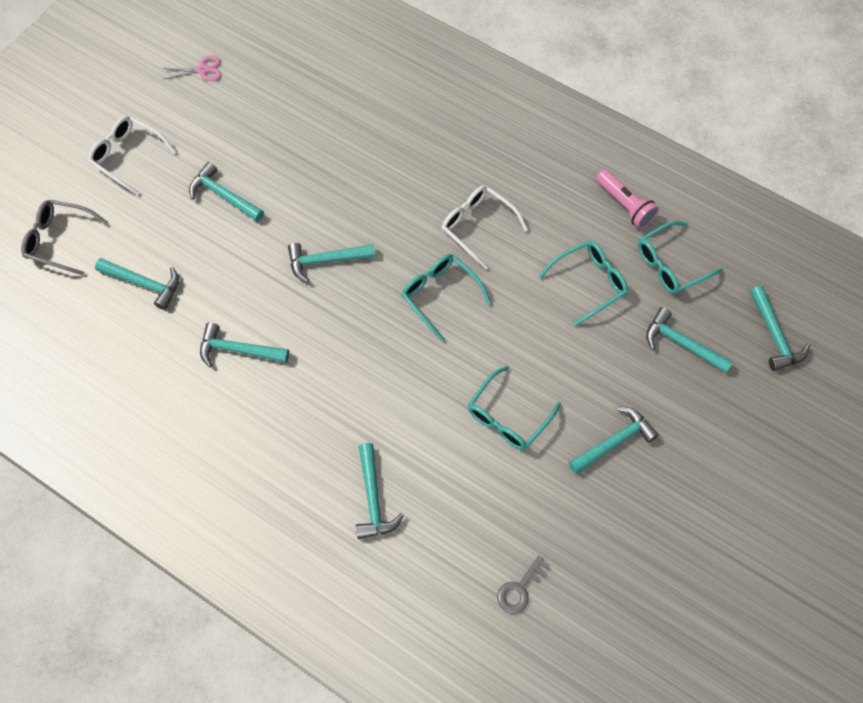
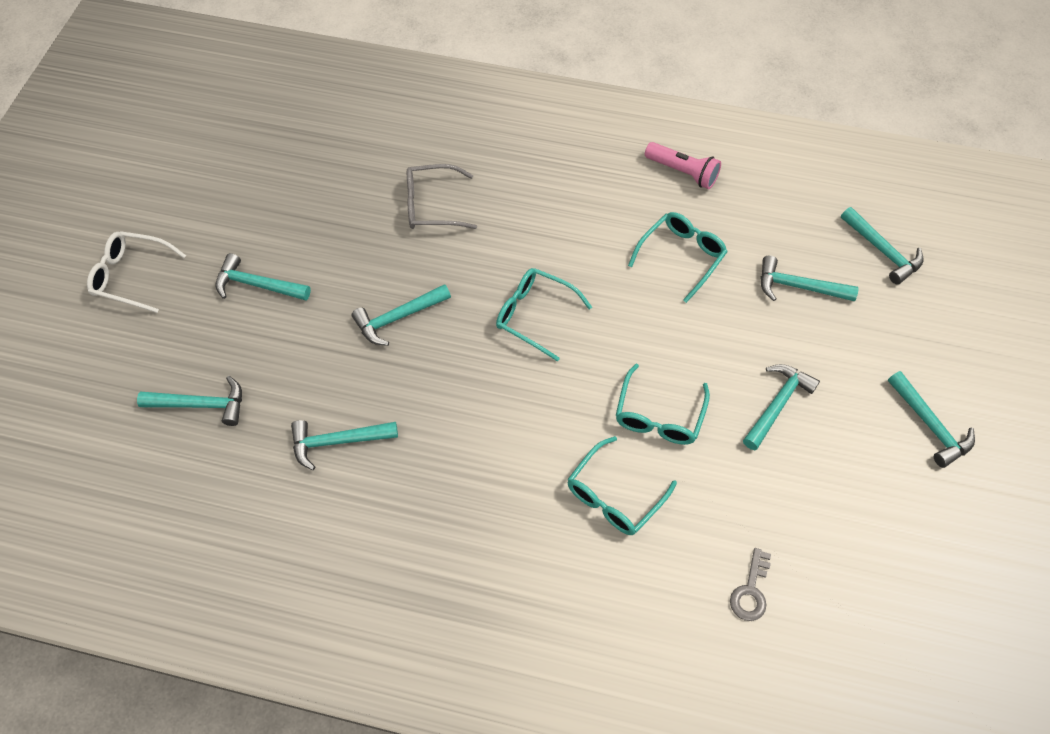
camera: 20 degrees left, 5 degrees down
grey glasses [21,200,108,276] -> grey glasses moved to [407,164,477,229]
pink scissors [162,56,221,81] -> none
turquoise hammer [356,443,404,539] -> turquoise hammer moved to [888,371,975,468]
white glasses [442,186,528,269] -> none
turquoise glasses [638,221,723,294] -> turquoise glasses moved to [567,436,677,535]

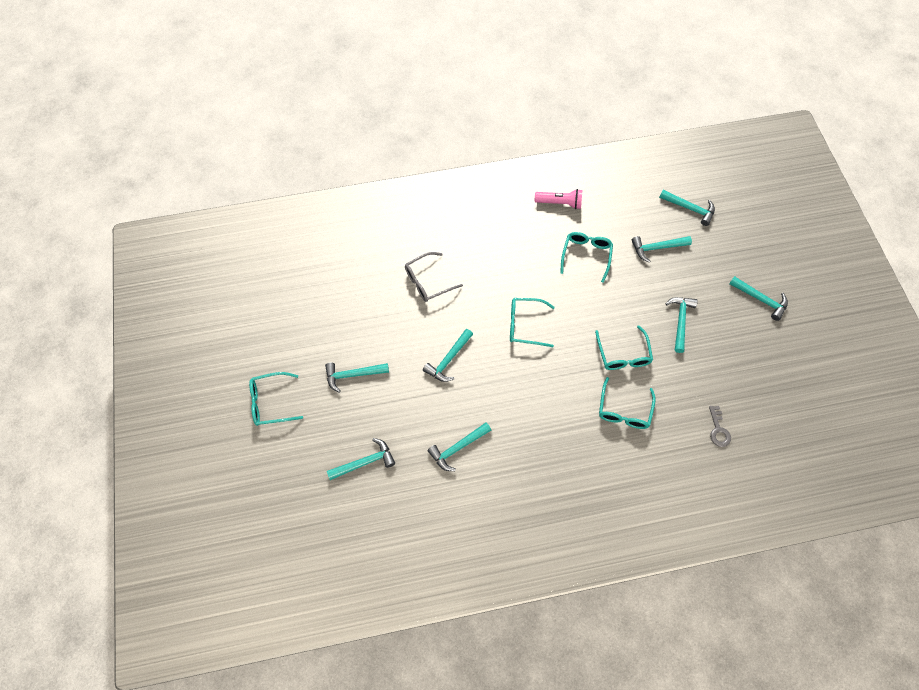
camera: 25 degrees left, 5 degrees up
white glasses [87,231,186,313] -> turquoise glasses [249,372,303,426]

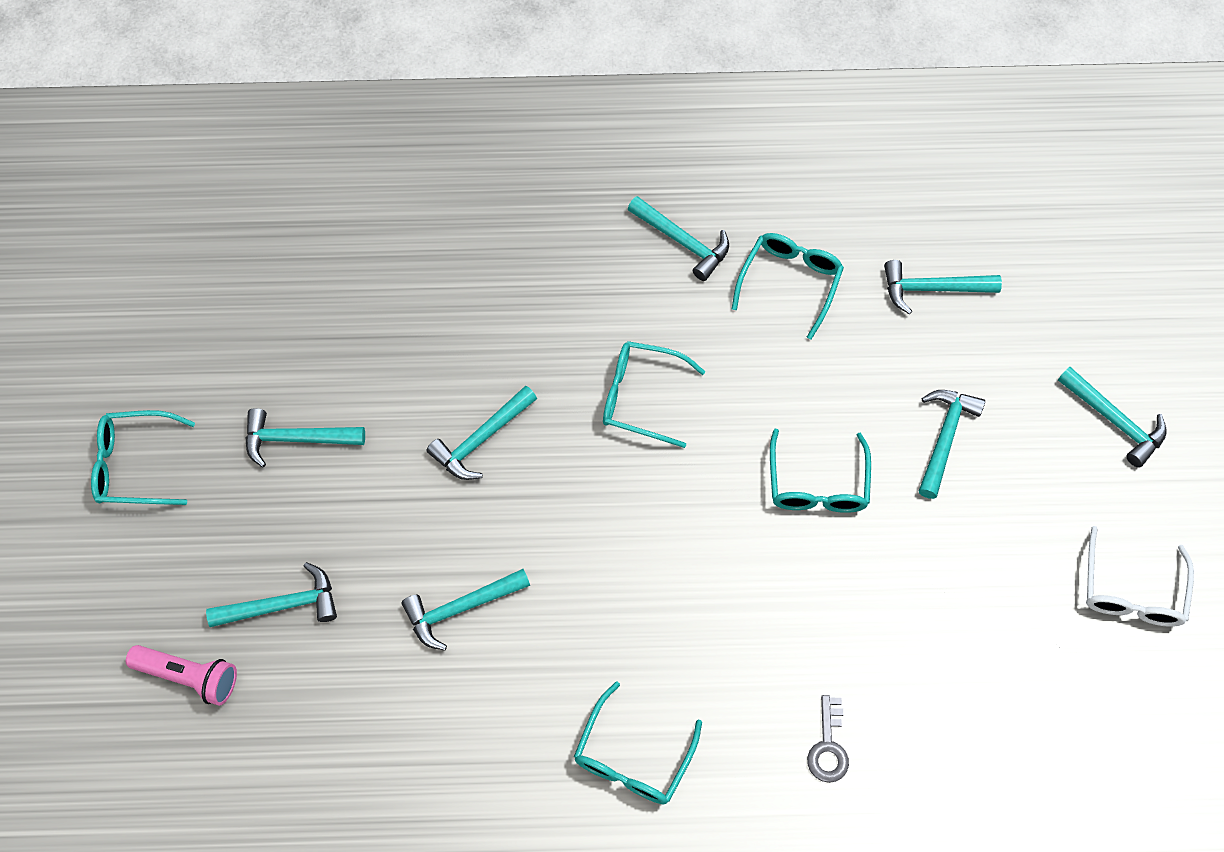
camera: 10 degrees right, 0 degrees up
grey glasses [405,252,463,302] -> none
pink flashlight [535,189,582,209] -> pink flashlight moved to [126,645,237,706]
turquoise glasses [599,377,656,429] -> turquoise glasses moved to [574,681,702,805]
turquoise hammer [659,190,715,226] -> turquoise hammer moved to [628,196,729,281]
grey key [709,406,731,447] -> grey key moved to [807,695,849,783]
none -> white glasses [1086,526,1194,627]

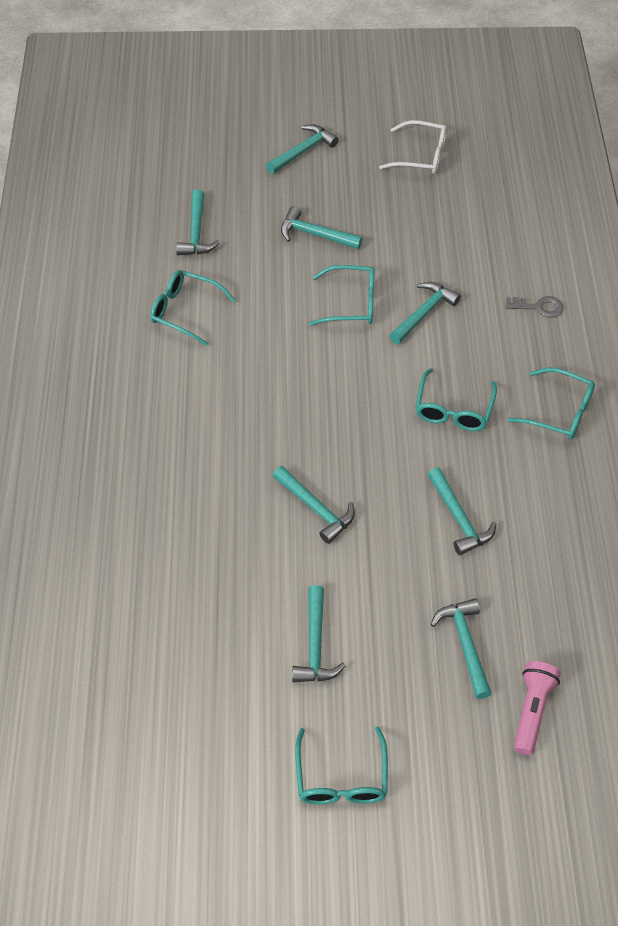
camera: 90 degrees left, 10 degrees down
turquoise glasses [603,341,705,448] -> turquoise glasses moved to [415,368,497,431]
turquoise hammer [628,196,729,281] -> turquoise hammer moved to [389,282,461,344]

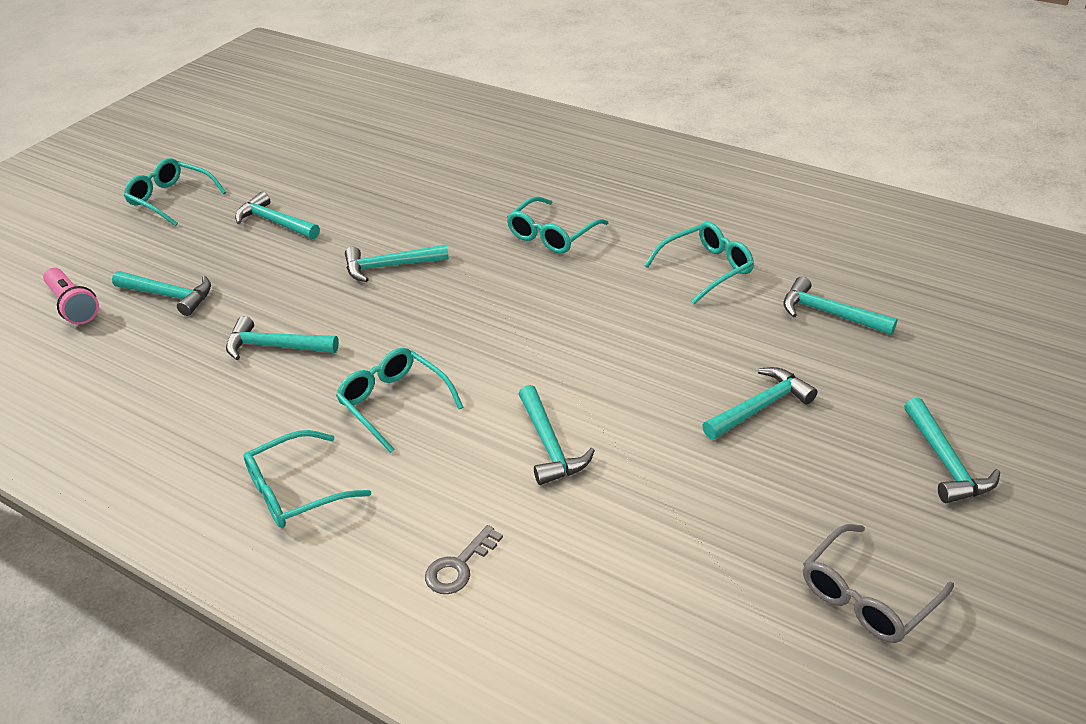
camera: 125 degrees right, 15 degrees down
turquoise glasses [309,265,375,326] -> turquoise glasses moved to [507,196,608,254]
white glasses [379,120,447,174] -> grey glasses [803,524,954,643]

